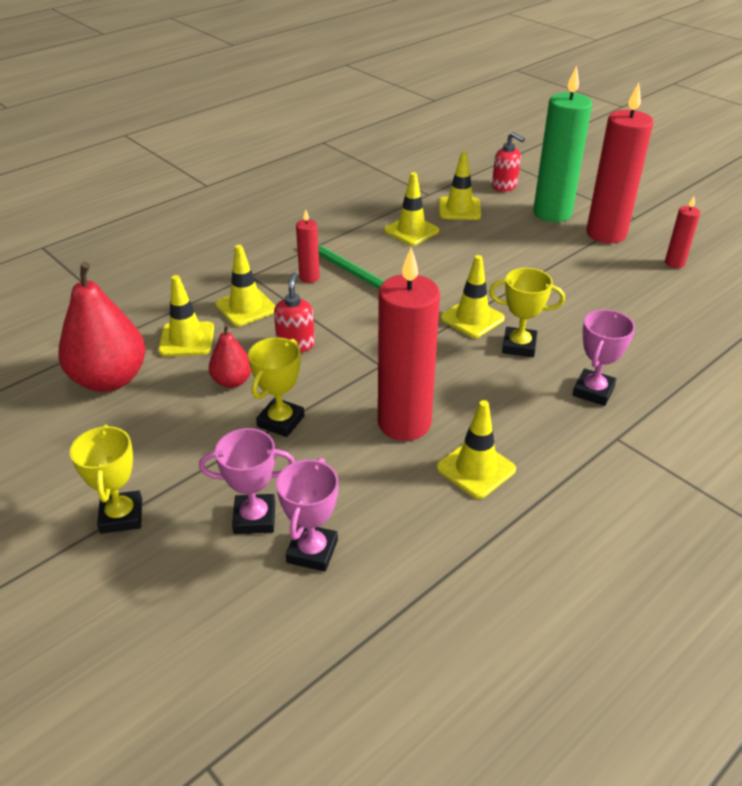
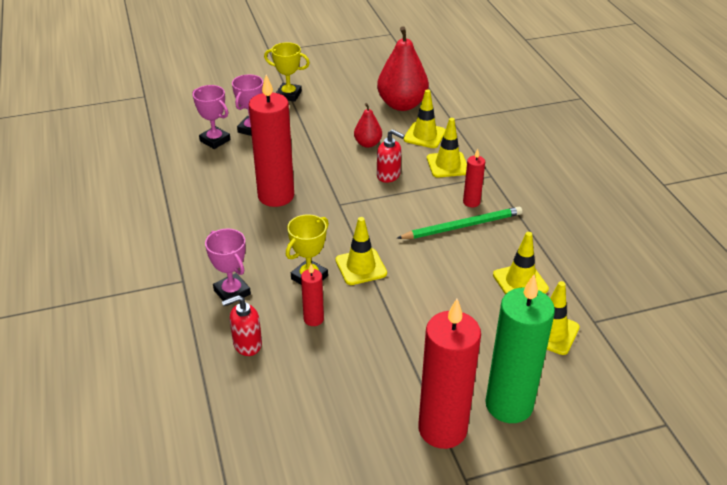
camera: 115 degrees right, 0 degrees up
yellow trophy [248,338,305,437] -> none
yellow traffic cone [436,400,516,499] -> none
red soap dispenser [492,132,525,192] -> red soap dispenser moved to [222,295,262,356]
red candle [665,196,700,268] -> red candle moved to [301,264,324,326]

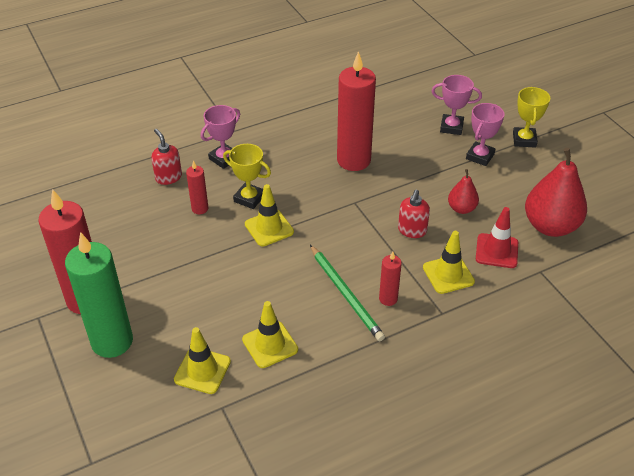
camera: 80 degrees right, 5 degrees up
pink trophy [192,85,231,149] -> pink trophy moved to [466,103,504,166]
yellow traffic cone [404,89,446,148] -> red traffic cone [476,207,518,268]

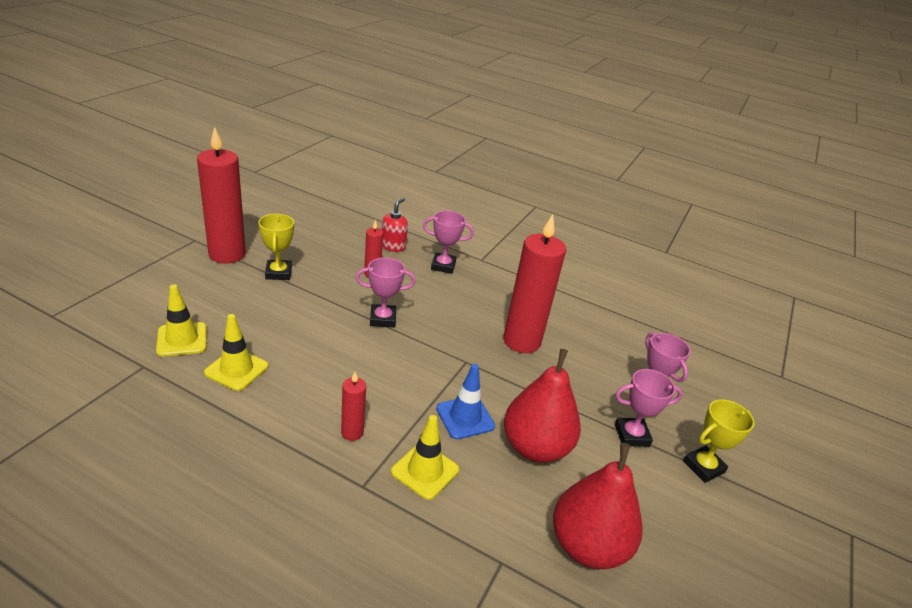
camera: 50 degrees right, 10 degrees down
green candle [65,232,133,358] -> none
yellow trophy [223,144,271,209] -> yellow trophy moved to [258,214,294,280]
yellow traffic cone [245,184,294,247] -> pink trophy [356,257,416,328]
green pencil [310,245,385,341] -> none
red soap dispenser [398,190,430,238] -> blue traffic cone [436,364,495,439]
red pear [448,169,479,214] -> red pear [504,349,581,463], size x1.91
red traffic cone [476,207,518,268] -> none

